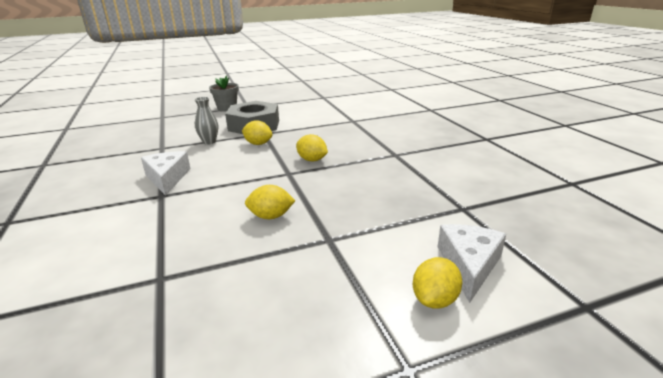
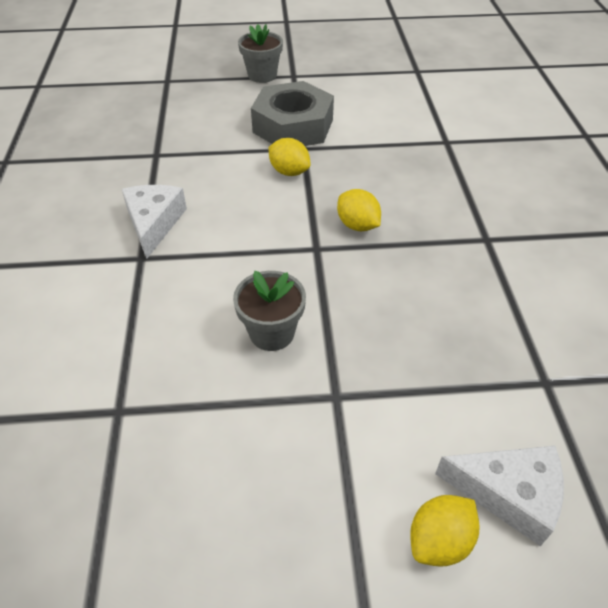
camera: 15 degrees right, 20 degrees up
grey vase [194,97,218,145] -> none
yellow lemon [245,185,295,219] -> grey flower pot [233,271,306,351]
white cheese [438,224,506,303] -> white cheese turned 75 degrees clockwise [435,446,564,546]

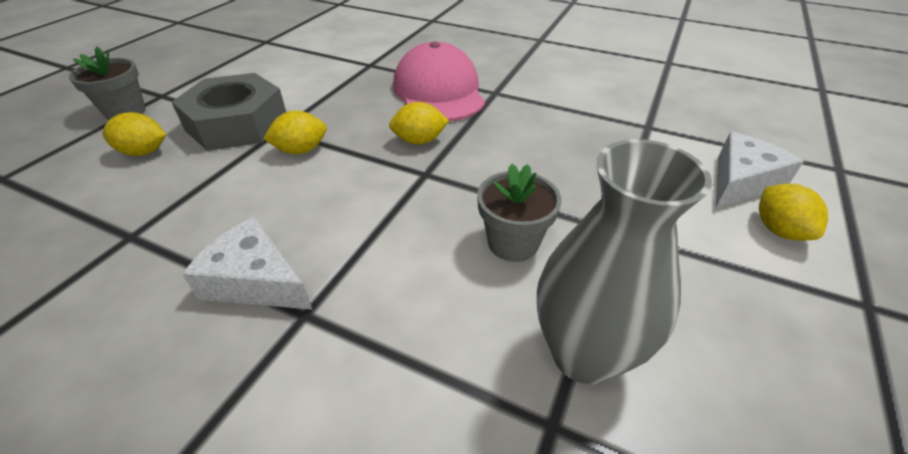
camera: 60 degrees left, 5 degrees down
none -> yellow lemon [102,112,166,156]
none -> pink cap [393,41,485,121]
none -> grey vase [537,139,712,384]

